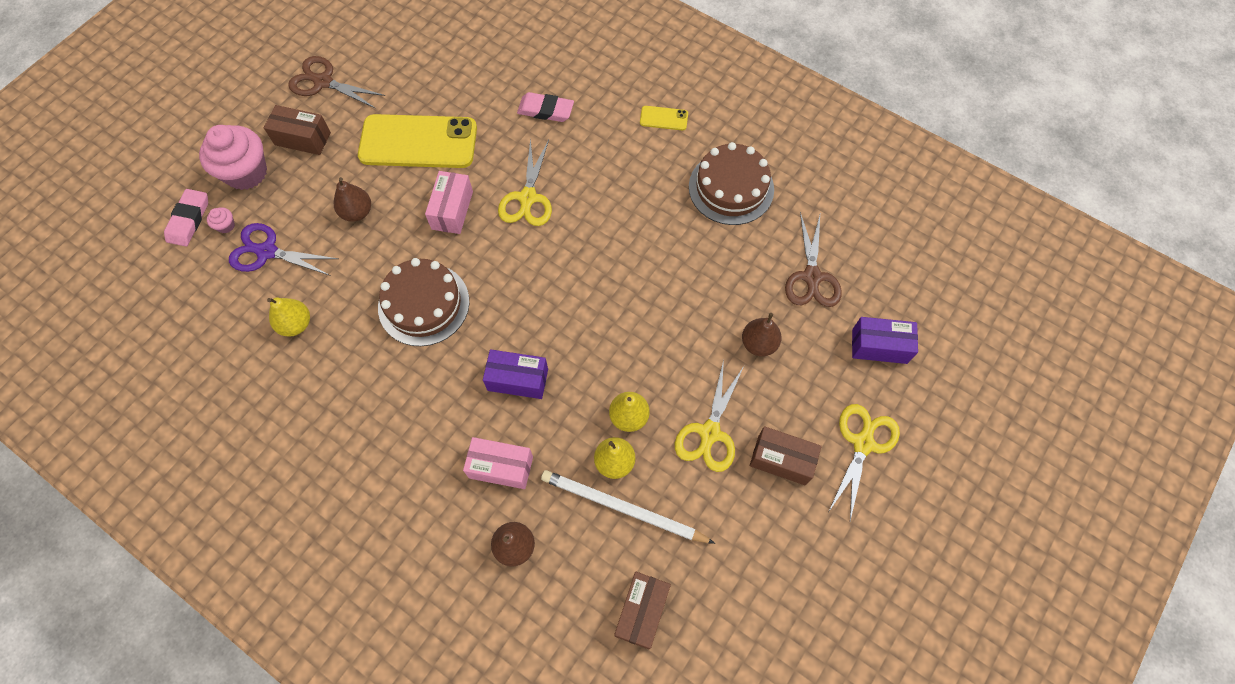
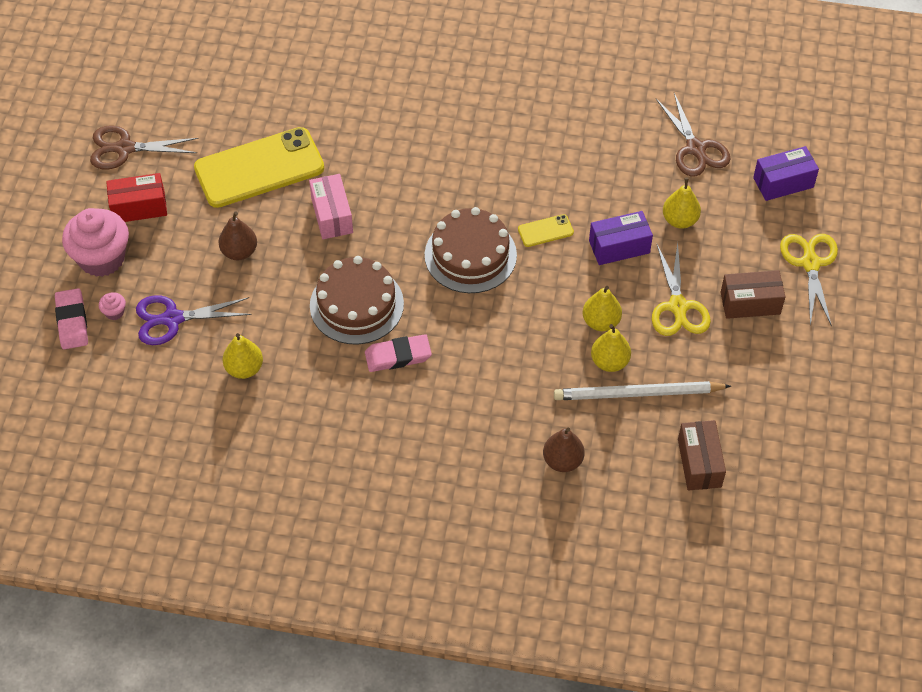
camera: 25 degrees left, 10 degrees down
brown box [264,105,331,155] -> red box [106,173,167,222]
pink box [463,437,533,489] -> none
purple box [483,349,548,399] -> purple box moved to [589,211,653,265]
yellow scissors [498,138,552,226] -> none
pink eraser [517,92,574,122] -> pink eraser moved to [365,334,432,372]
yellow phone [640,106,688,130] -> yellow phone moved to [518,214,574,247]
brown cake [689,142,774,225] -> brown cake moved to [425,207,517,293]
brown pear [742,313,782,356] -> yellow pear [663,178,701,229]

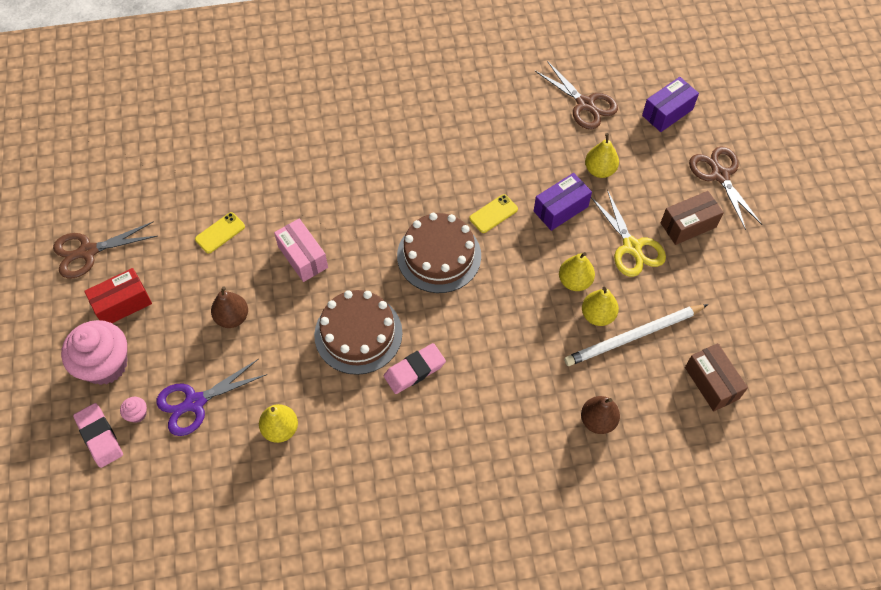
camera: 20 degrees left, 5 degrees up
yellow phone [194,127,324,208] -> yellow phone [195,212,245,254], size x0.42
yellow scissors [780,234,838,327] -> brown scissors [689,146,762,230]

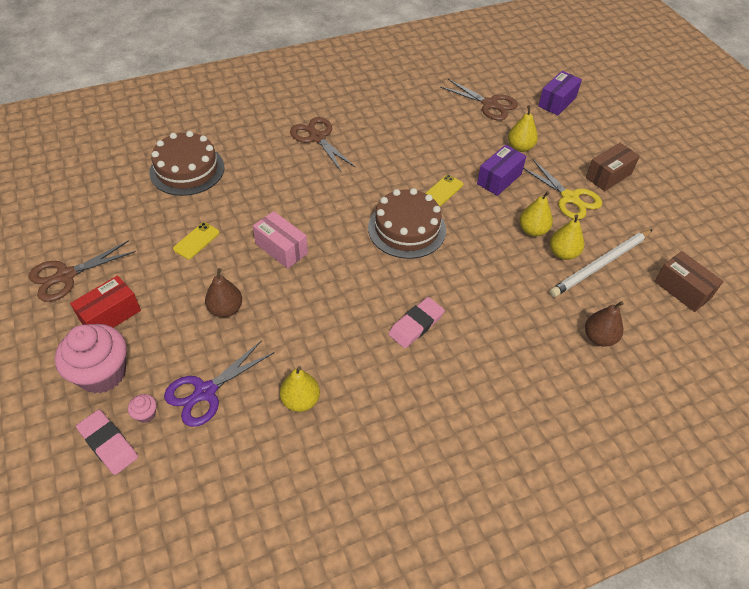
camera: 15 degrees left, 10 degrees down
brown cake [314,290,402,375] -> brown cake moved to [149,131,224,196]
brown scissors [689,146,762,230] -> brown scissors moved to [290,117,355,171]

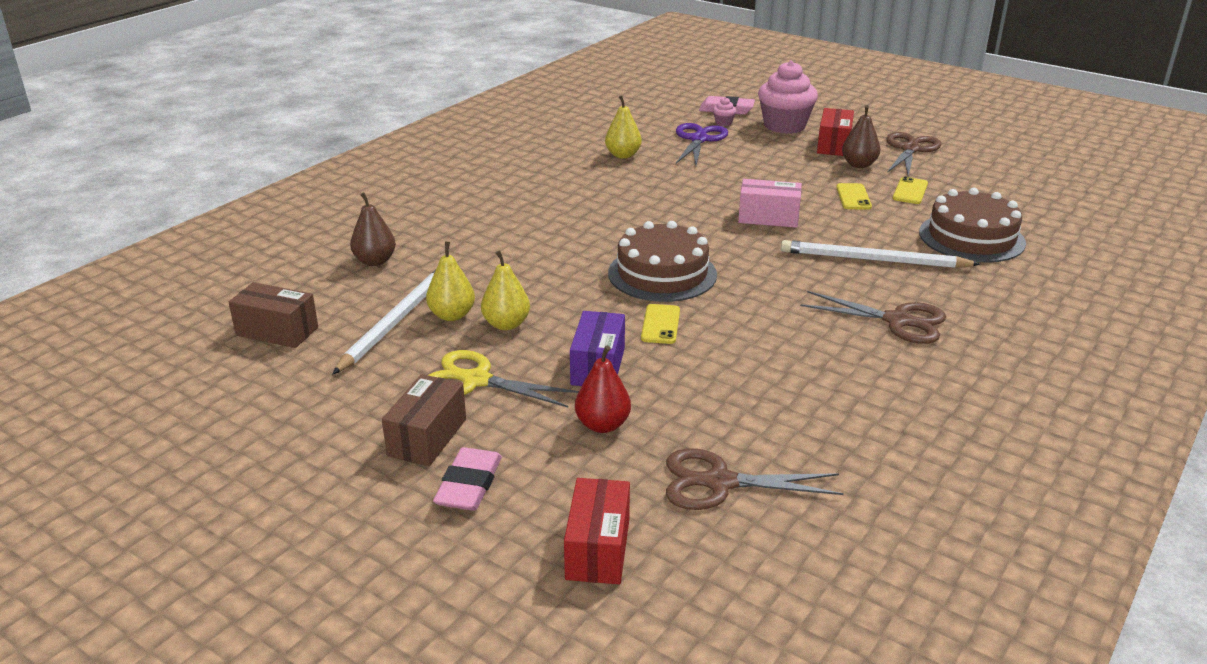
camera: 150 degrees right, 20 degrees down
brown pear [205,268,242,317] -> brown pear moved to [842,105,880,168]
pink eraser [388,297,445,348] -> pink eraser moved to [433,447,502,511]
yellow pear [508,105,538,152] -> red pear [575,345,631,433]
purple box [538,71,582,116] -> red box [564,478,630,584]
none -> white pencil [781,240,981,268]
none -> yellow phone [893,176,928,204]

